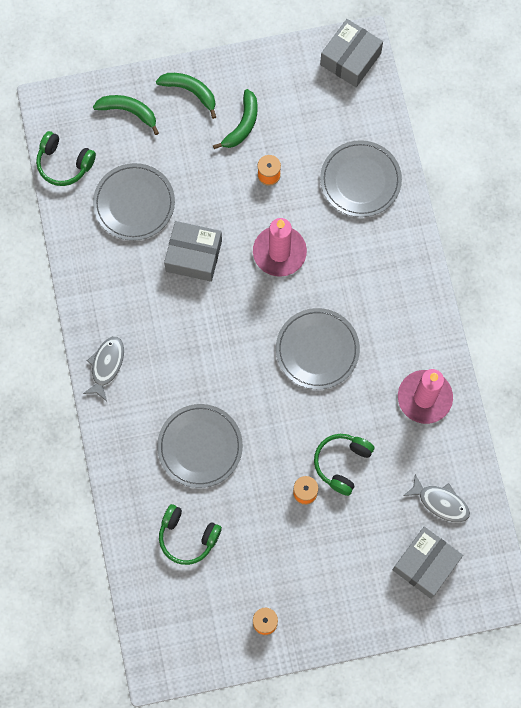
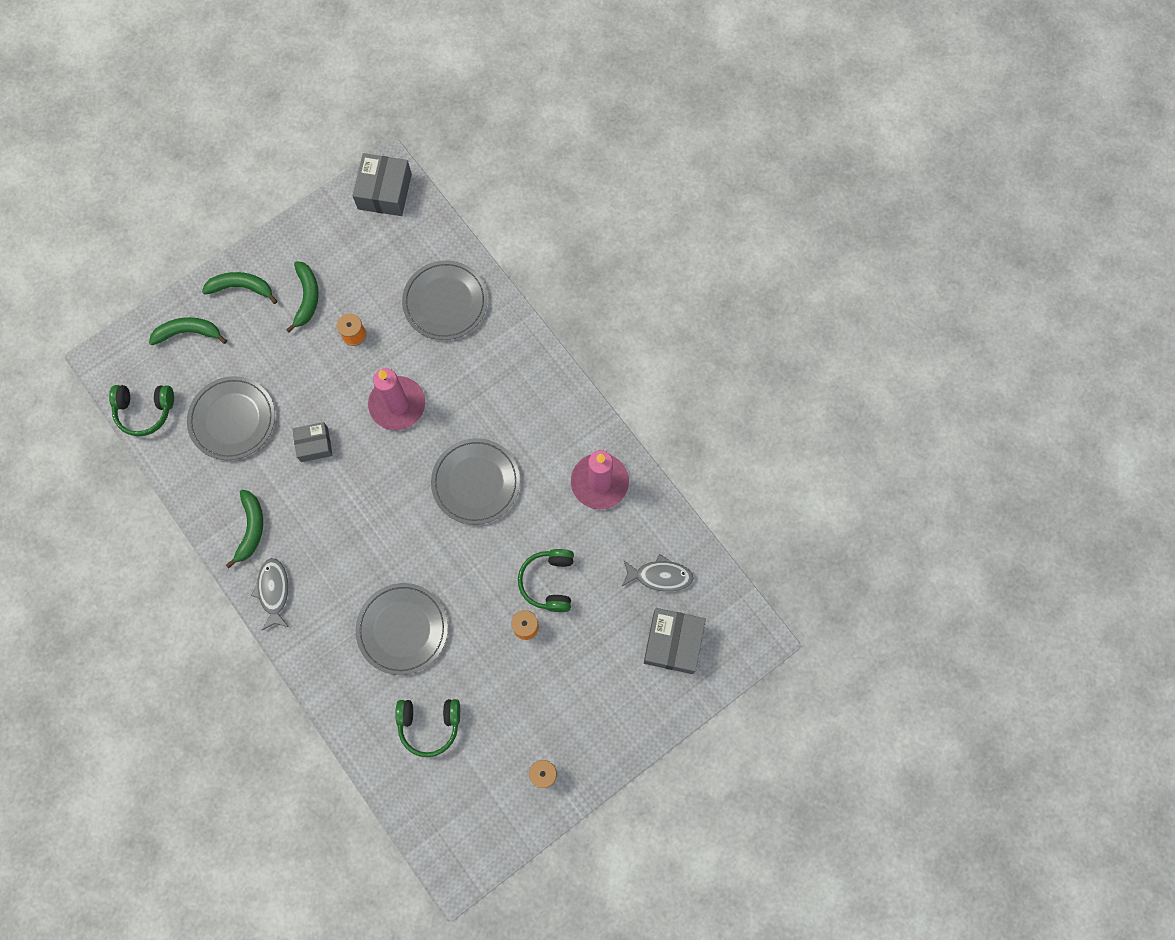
camera: 25 degrees left, 0 degrees up
grey box [164,221,222,282] -> grey box [292,422,333,462], size x0.63
none -> green banana [226,489,263,568]

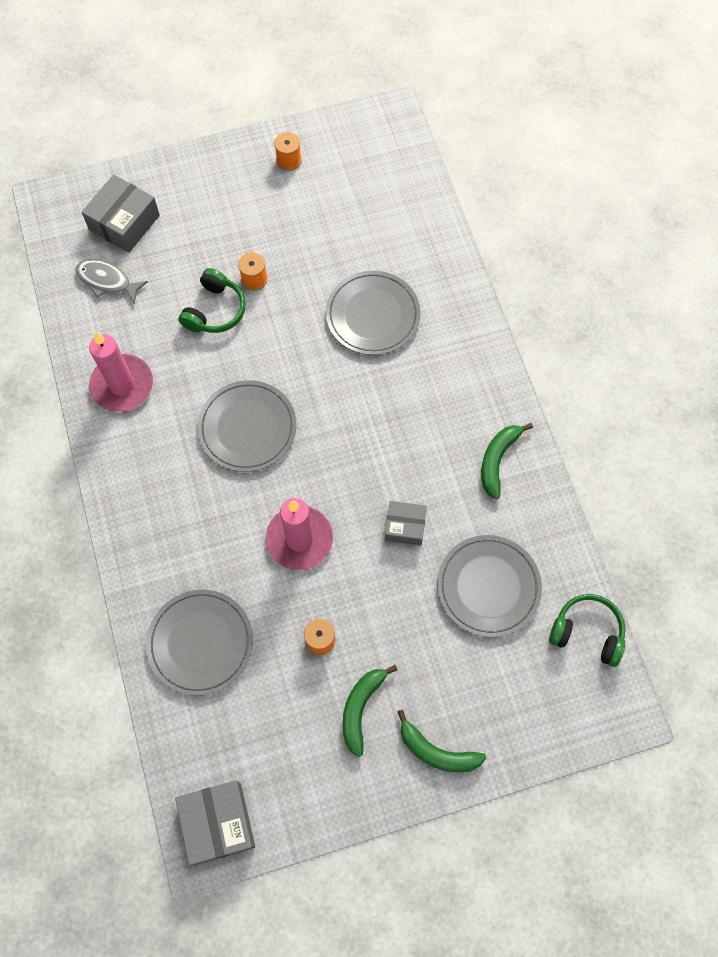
camera: 160 degrees left, 5 degrees down
green banana [149,317,227,345] -> none
grey fish [251,558,289,631] -> none
grey box [352,153,412,216] -> grey box turned 45 degrees counterclockwise [175,780,255,865]
green headphones [395,699,460,757] -> none

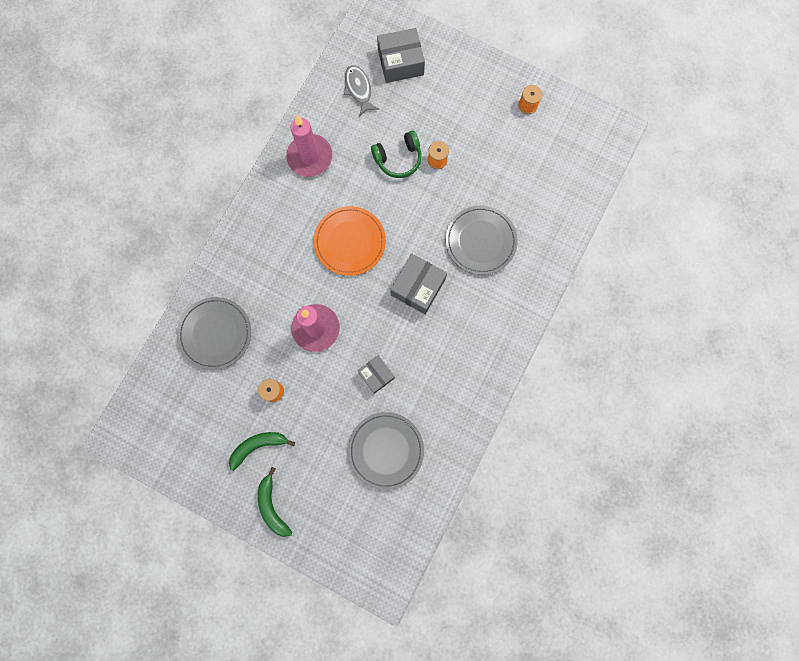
camera: 45 degrees right, 10 degrees up
grey box [175,780,255,865] -> grey box moved to [390,254,447,314]
grey plate [198,380,296,472] -> orange plate [314,206,386,276]
green banana [481,423,533,499] -> none
green headphones [549,594,626,667] -> none

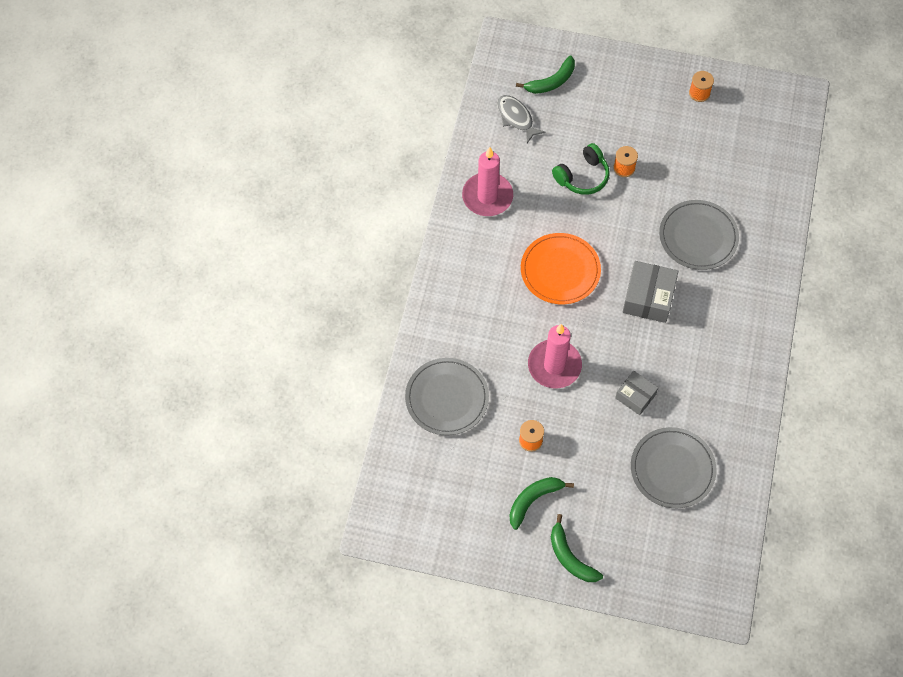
camera: 15 degrees left, 15 degrees down
grey box [377,28,425,83] -> green banana [516,56,575,94]

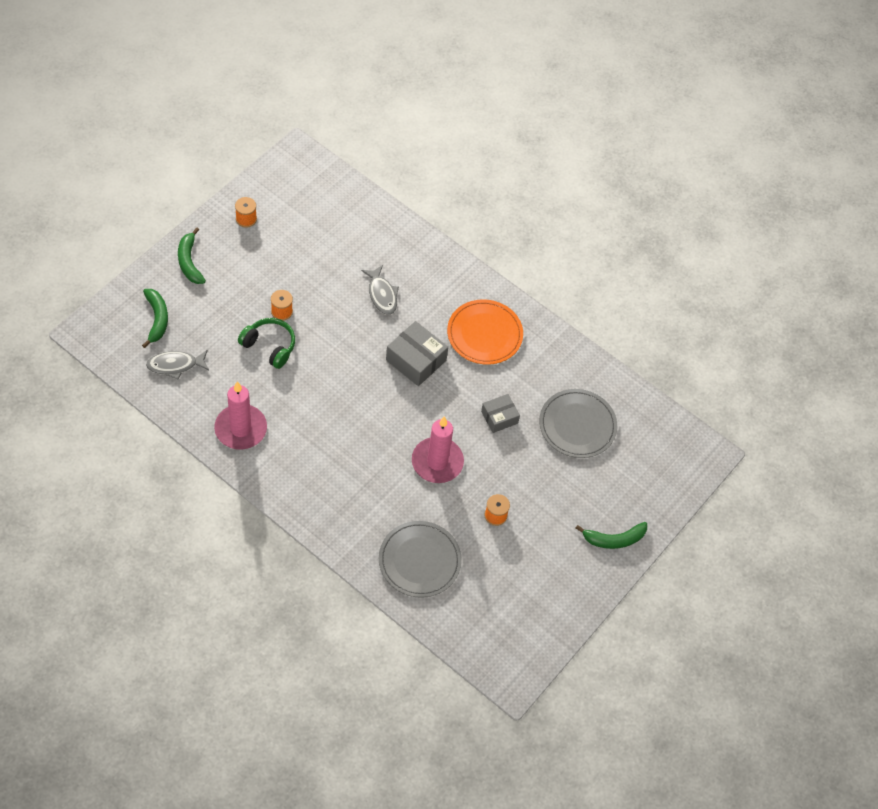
camera: 70 degrees left, 5 degrees down
green banana [510,477,574,530] -> green banana moved to [178,228,206,284]
orange plate [521,233,601,304] -> orange plate moved to [447,299,523,365]
green headphones [552,143,610,195] -> green headphones turned 45 degrees counterclockwise [238,318,295,369]
grey plate [659,200,739,270] -> grey fish [361,265,399,315]

